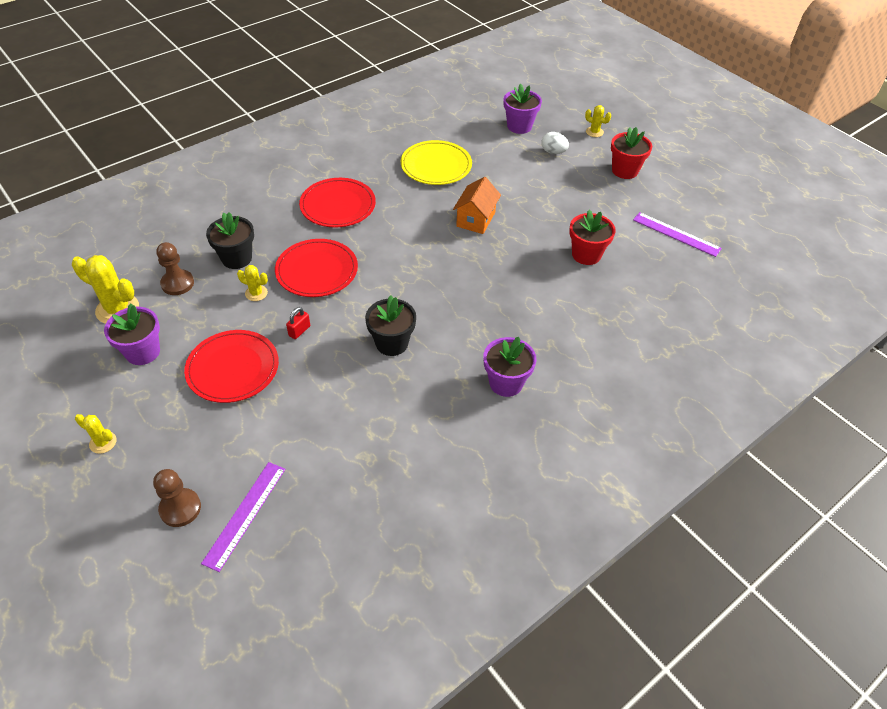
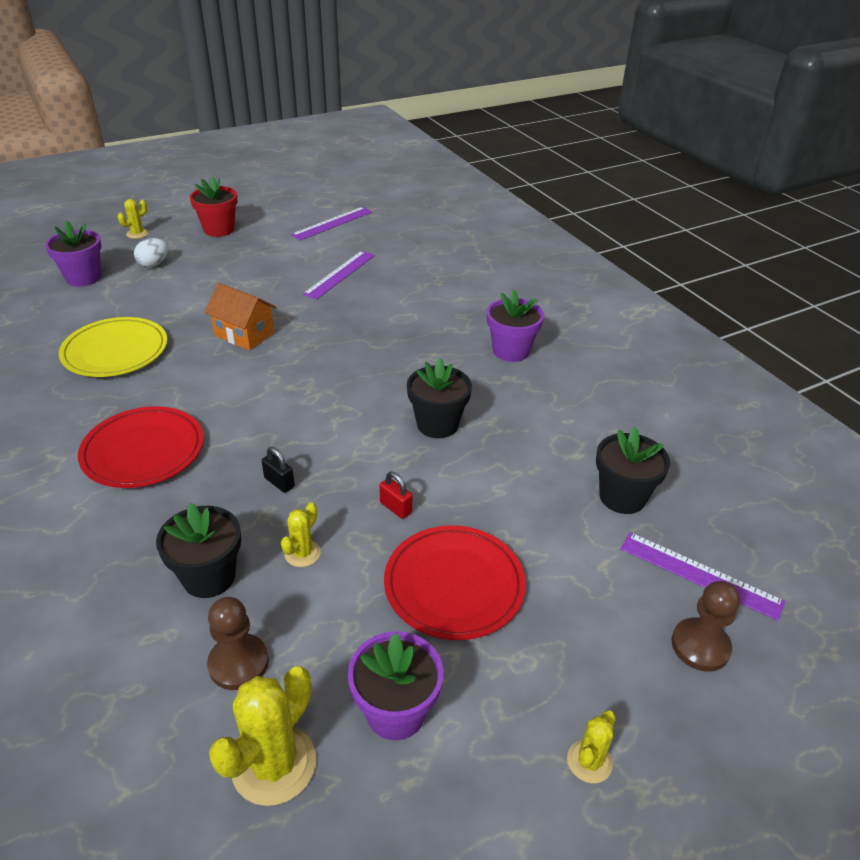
camera: 80 degrees left, 10 degrees down
red plate [275,239,358,297] -> black padlock [262,447,295,493]
red flower pot [569,210,616,265] -> purple ruler [303,251,375,299]
none -> black flower pot [596,427,670,514]

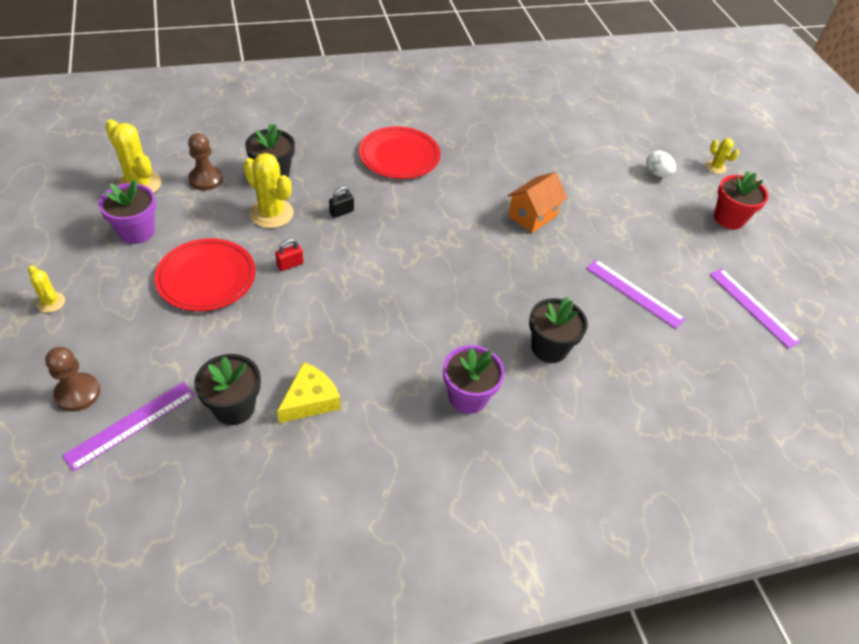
camera: 100 degrees right, 10 degrees up
purple flower pot [45,221,101,287] -> none
yellow plate [59,317,167,377] -> none
yellow cactus [281,502,321,567] -> yellow cactus [243,153,294,228], size x1.84
black flower pot [407,358,472,438] -> black flower pot moved to [529,297,588,363]
none -> yellow cheese [277,362,340,423]

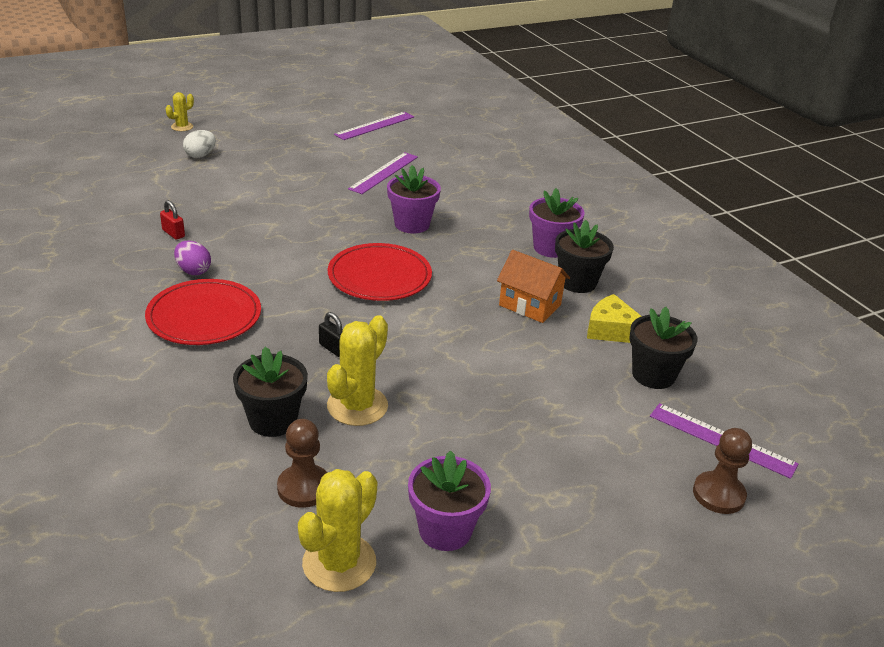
camera: 100 degrees left, 15 degrees down
yellow cactus [28,266,65,313] -> none
red plate [155,238,256,311] -> red plate moved to [328,243,432,301]
red padlock [275,239,304,271] -> red padlock moved to [160,200,185,240]
orange house [507,172,568,233] -> orange house moved to [497,250,570,323]
black flower pot [529,297,588,363] -> black flower pot moved to [555,220,614,293]
red flower pot [714,171,769,230] -> none
none -> purple egg [174,241,211,275]
none -> purple flower pot [387,165,441,234]

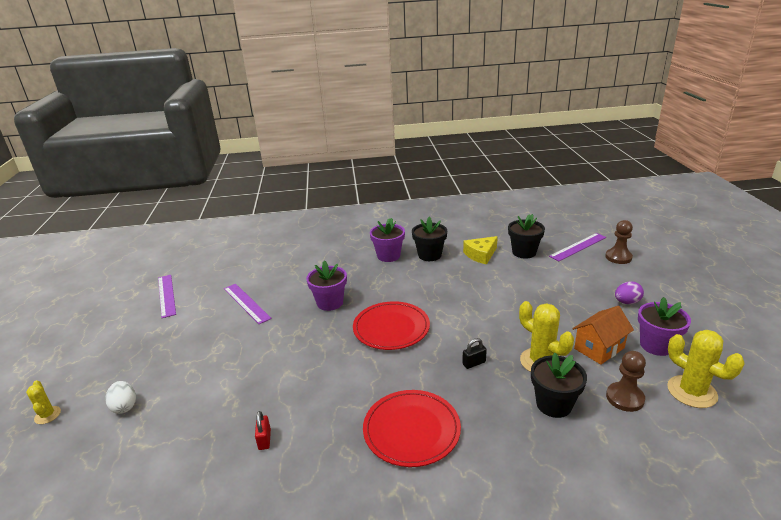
camera: 65 degrees left, 5 degrees down
red padlock [160,200,185,240] -> red padlock turned 75 degrees counterclockwise [255,411,271,450]
purple egg [174,241,211,275] -> purple egg moved to [615,281,644,304]
orange house [497,250,570,323] -> orange house moved to [572,306,634,365]

